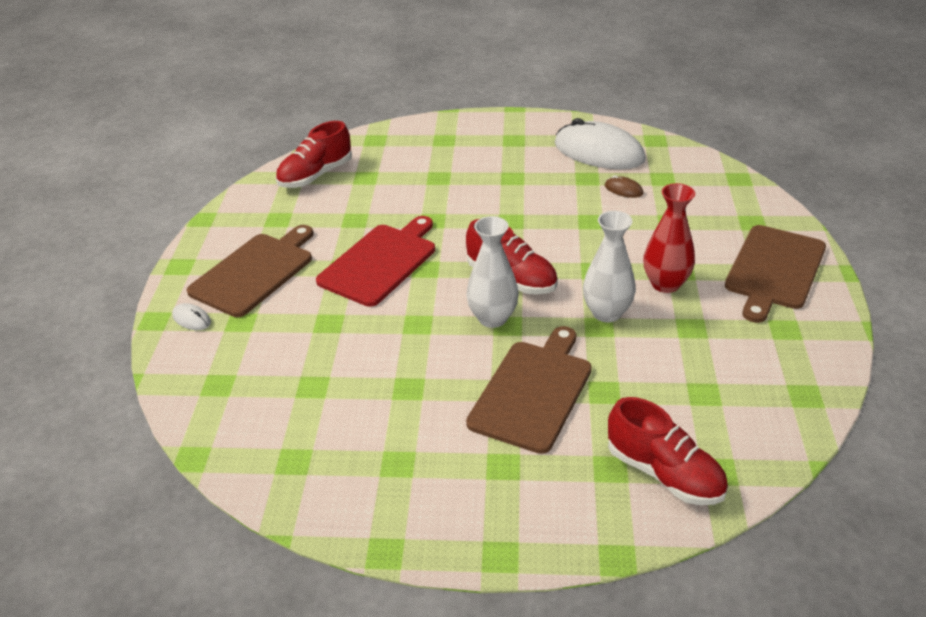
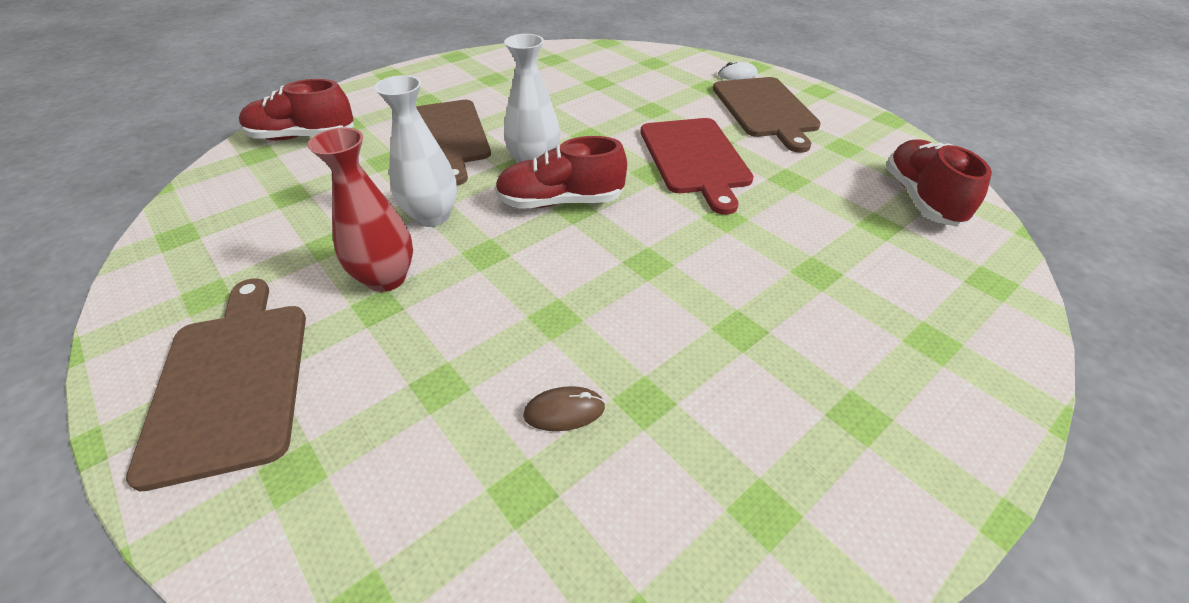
camera: 135 degrees right, 5 degrees up
white mouse [555,118,646,169] -> none

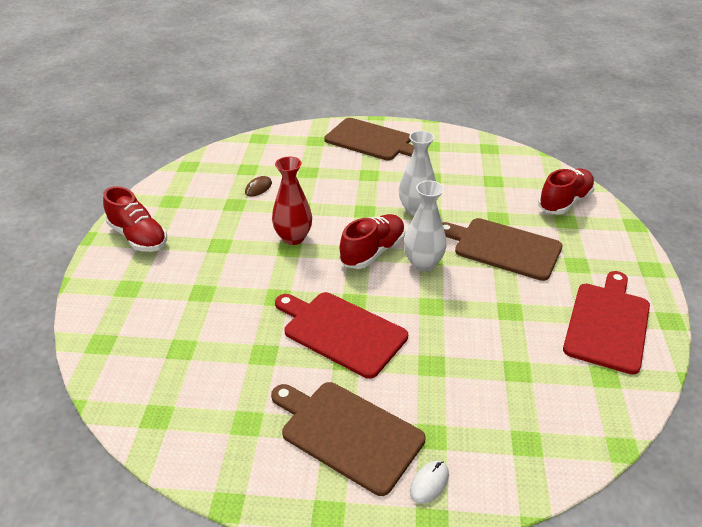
camera: 135 degrees right, 5 degrees down
red vase [307,127,413,292] -> red vase moved to [272,157,312,245]
red shoe [886,139,992,227] -> red shoe moved to [103,186,167,252]
none -> red cutting board [563,271,650,374]

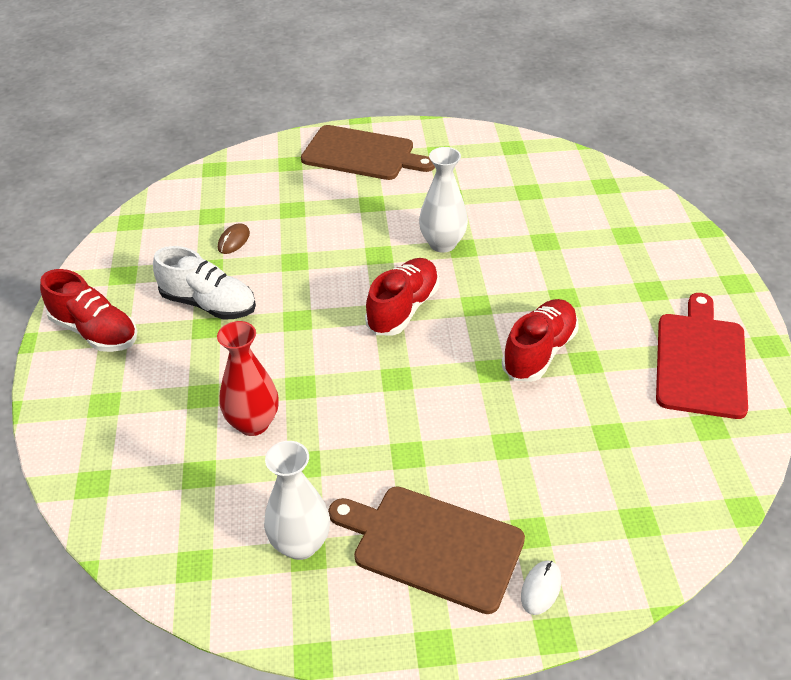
camera: 10 degrees left, 5 degrees up
red vase [272,157,312,245] -> red vase moved to [217,321,278,436]
red cutting board [275,292,408,379] -> none
white vase [404,180,447,272] -> white vase moved to [264,441,330,560]
brown cutting board [442,218,562,281] -> none
red shoe [538,168,595,215] -> red shoe moved to [502,299,579,382]
none -> white shoe [153,246,256,320]

